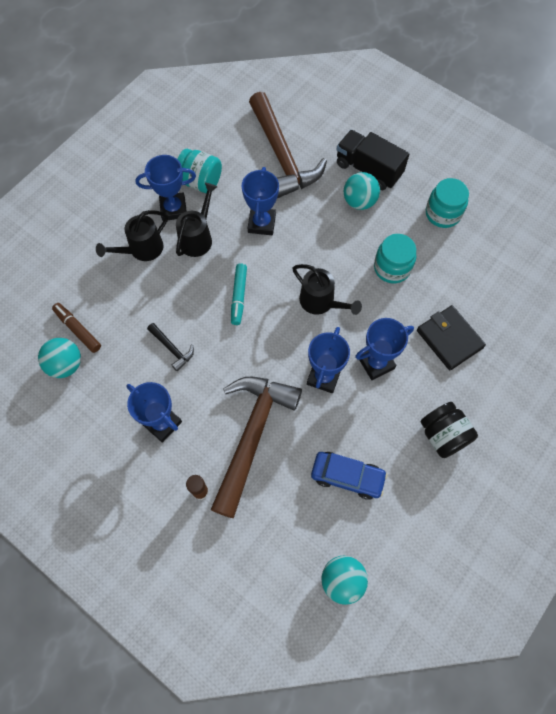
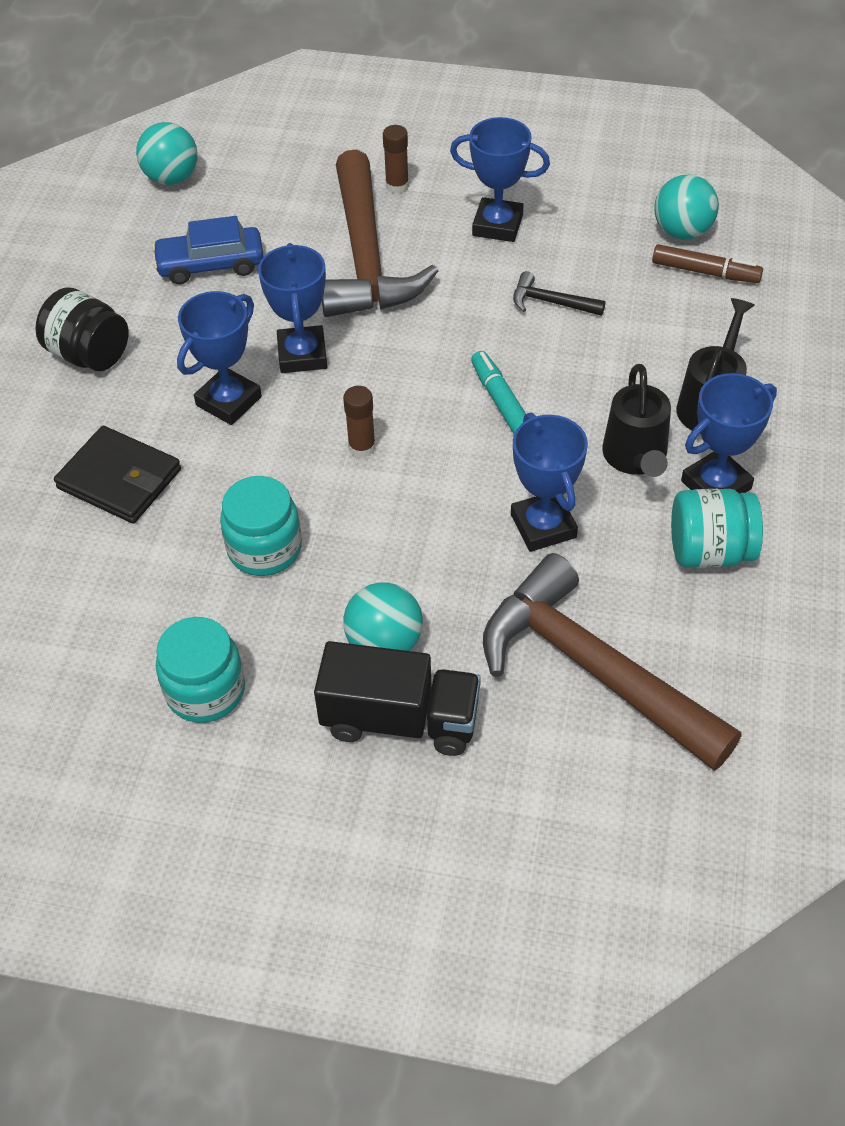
camera: 155 degrees right, 15 degrees down
black watering can [292,264,362,315] -> brown glue stick [343,386,376,458]

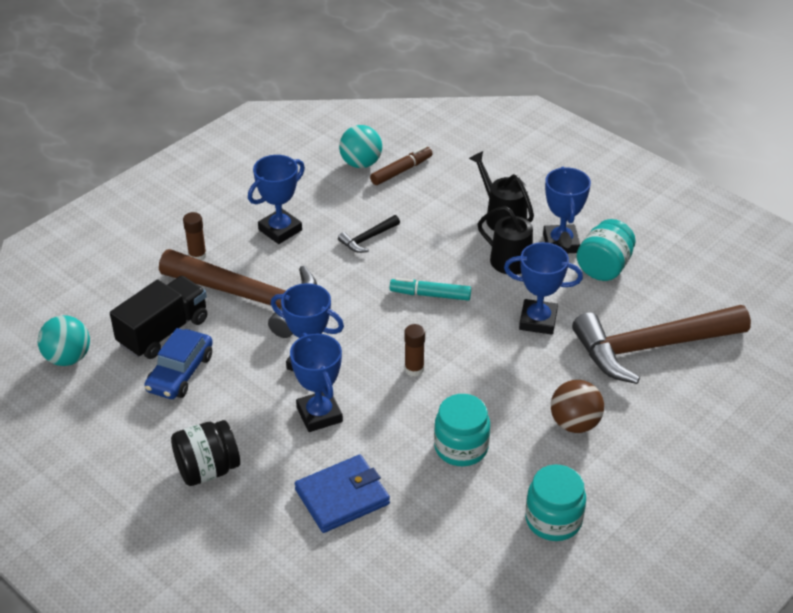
camera: 60 degrees left, 10 degrees down
black wallet [54,426,181,524] -> blue wallet [295,455,390,533]
black truck [314,641,481,756] -> black truck moved to [110,276,208,359]
turquoise ball [343,582,423,651] -> brown ball [551,380,604,433]

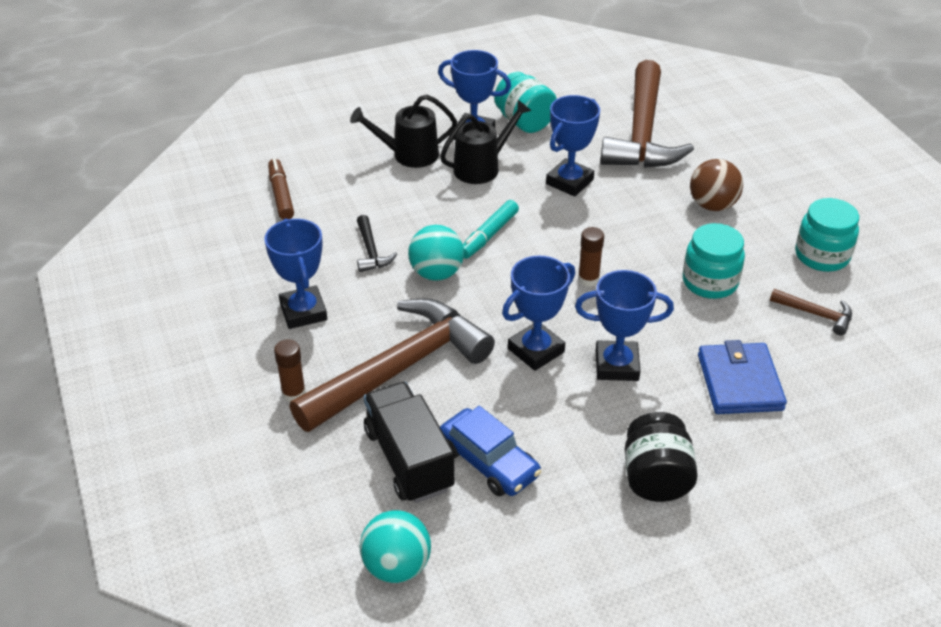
camera: 65 degrees left, 0 degrees up
turquoise ball [339,125,382,168] -> turquoise ball moved to [408,225,464,281]
none -> brown hammer [770,289,852,335]

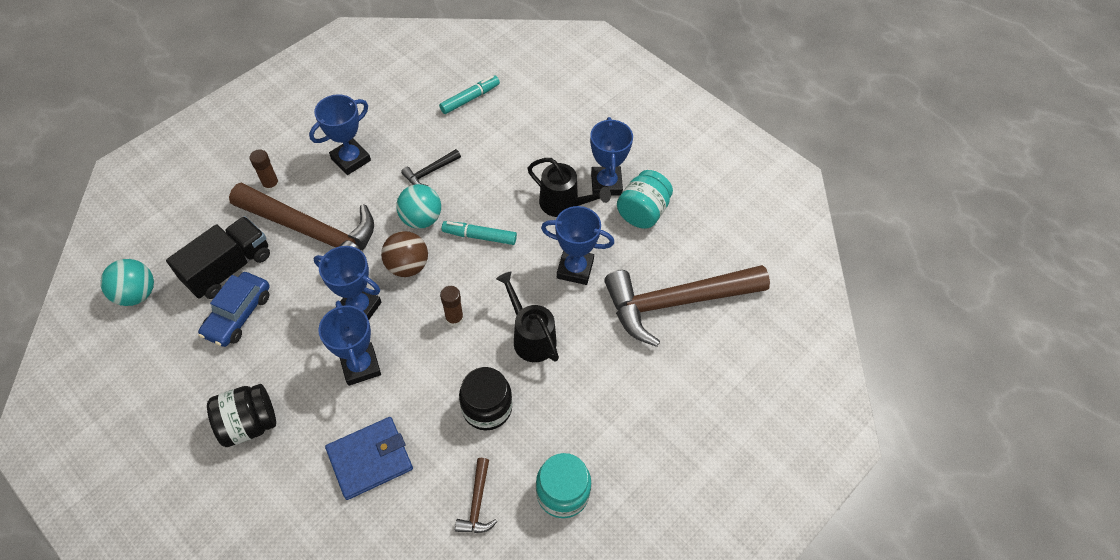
camera: 65 degrees right, 15 degrees up
brown marker [268,158,294,220] -> turquoise marker [439,75,500,114]
black watering can [350,94,457,168] -> black watering can moved to [496,271,559,362]
turquoise jar [683,223,745,299] -> black jar [459,367,512,430]
brown ball [690,159,743,211] -> brown ball moved to [381,231,428,277]

